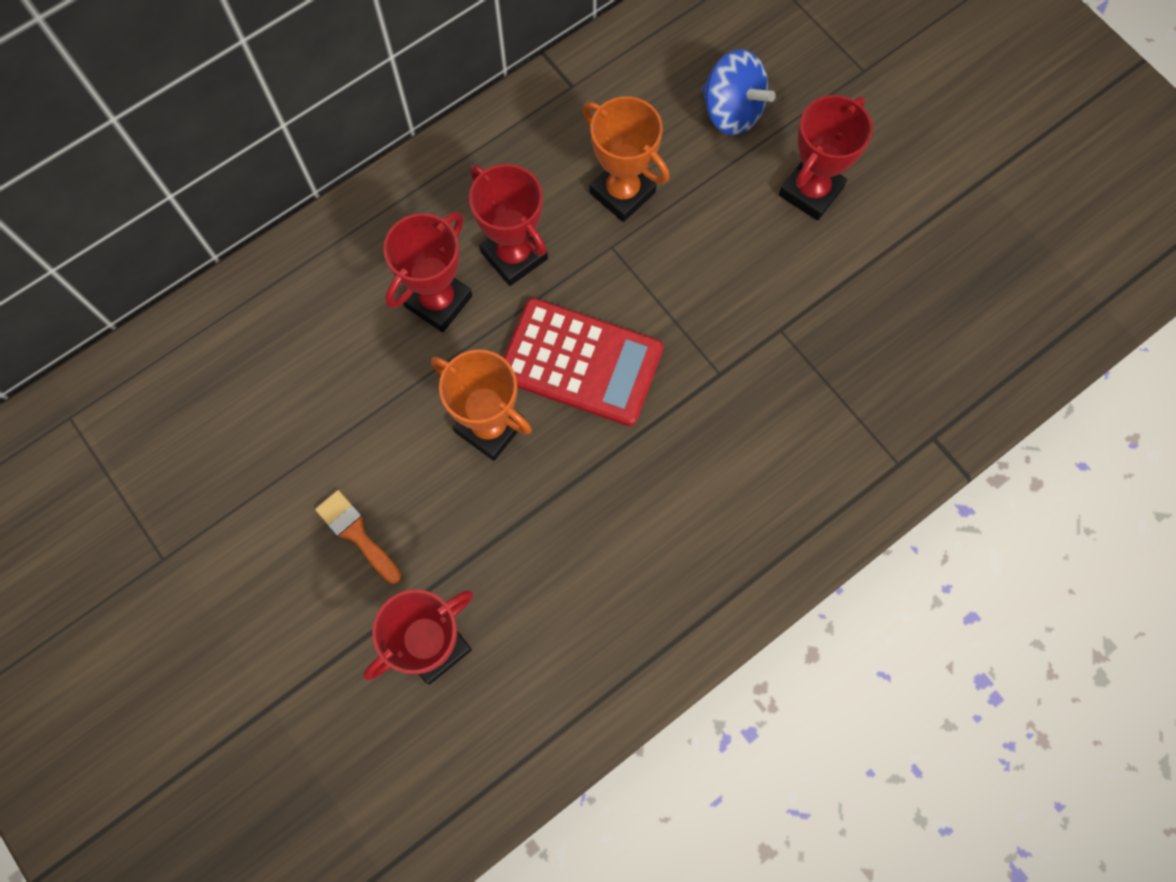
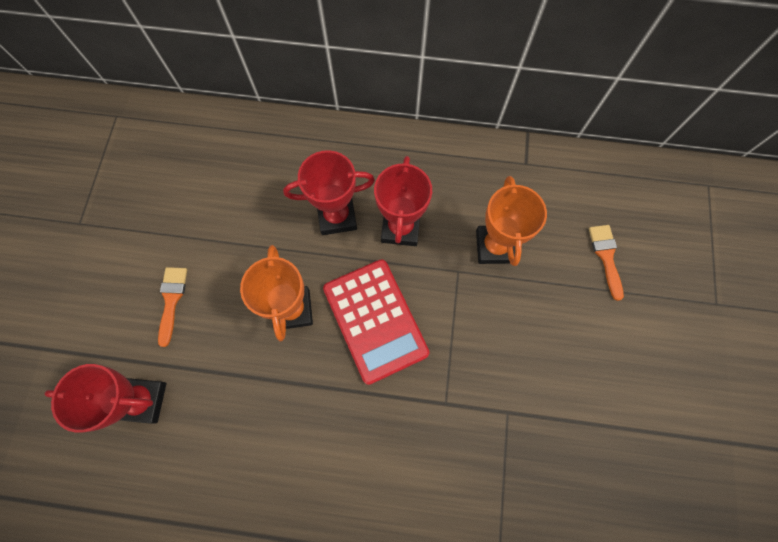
camera: 45 degrees right, 0 degrees up
blue spinning top [702,49,776,136] -> orange brush [589,225,624,301]
red trophy [779,95,873,221] -> none

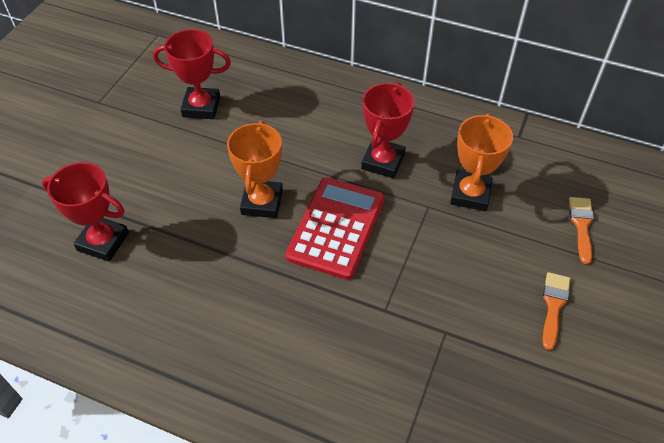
camera: 15 degrees right, 20 degrees down
orange brush [158,267,187,347] -> orange brush moved to [543,272,570,350]
red trophy [283,150,375,235] -> red trophy moved to [153,29,231,119]
red calculator [323,259,429,385] -> red calculator turned 150 degrees counterclockwise [286,177,385,280]

